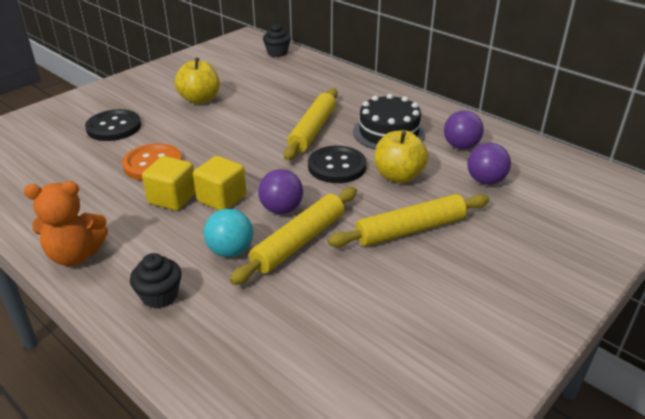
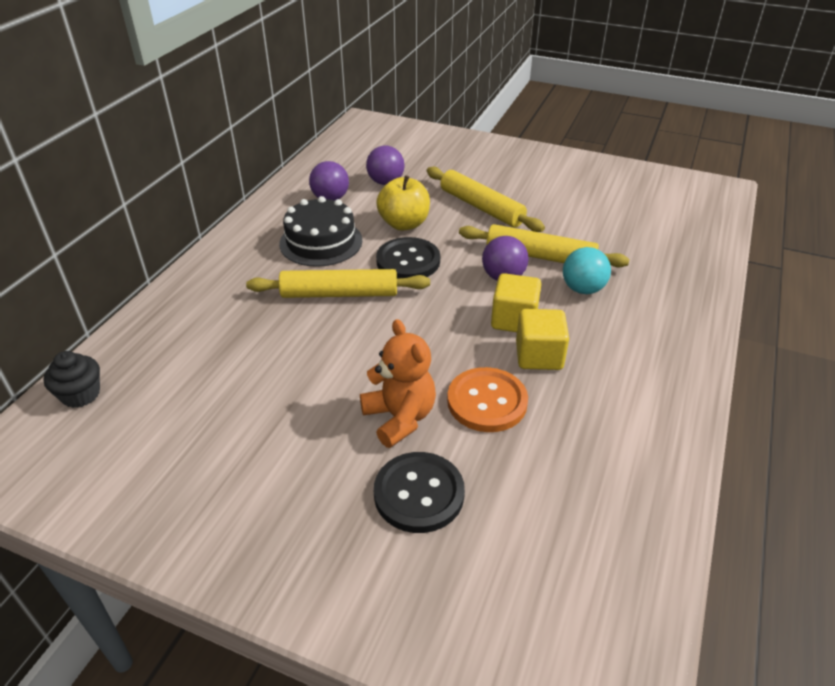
camera: 110 degrees left, 5 degrees up
orange teddy bear [24,181,108,266] -> orange teddy bear moved to [360,319,436,448]
black cupcake [130,253,182,309] -> none
yellow apple [175,58,220,104] -> none

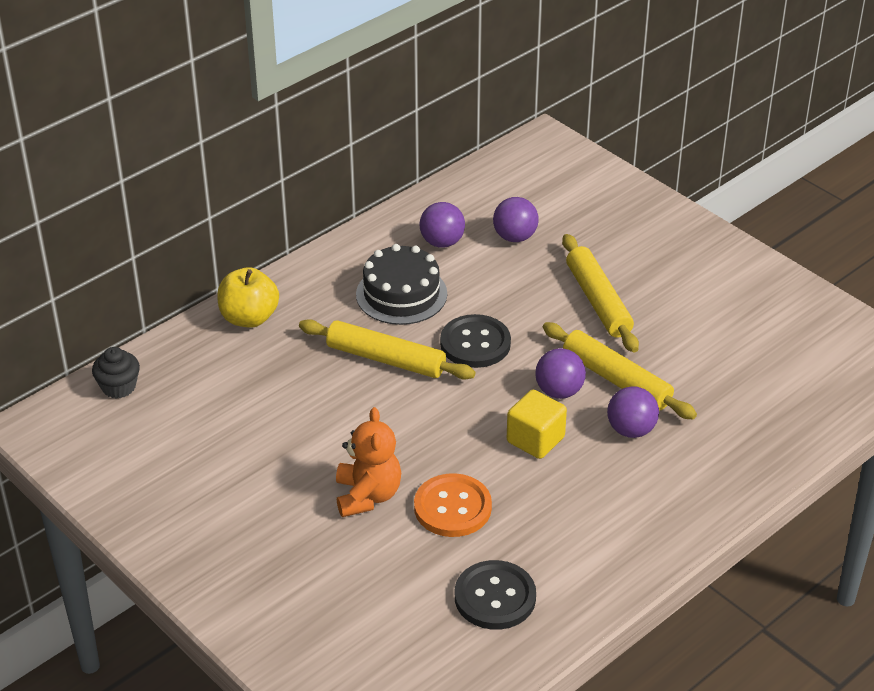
camera: 25 degrees right, 0 degrees up
black button [374,452,465,533] -> black button moved to [455,560,536,630]
yellow apple [376,175,430,231] -> yellow apple moved to [217,267,279,328]
yellow cube [516,309,569,370] -> none
turquoise ball [563,247,611,294] -> purple ball [607,386,659,438]

